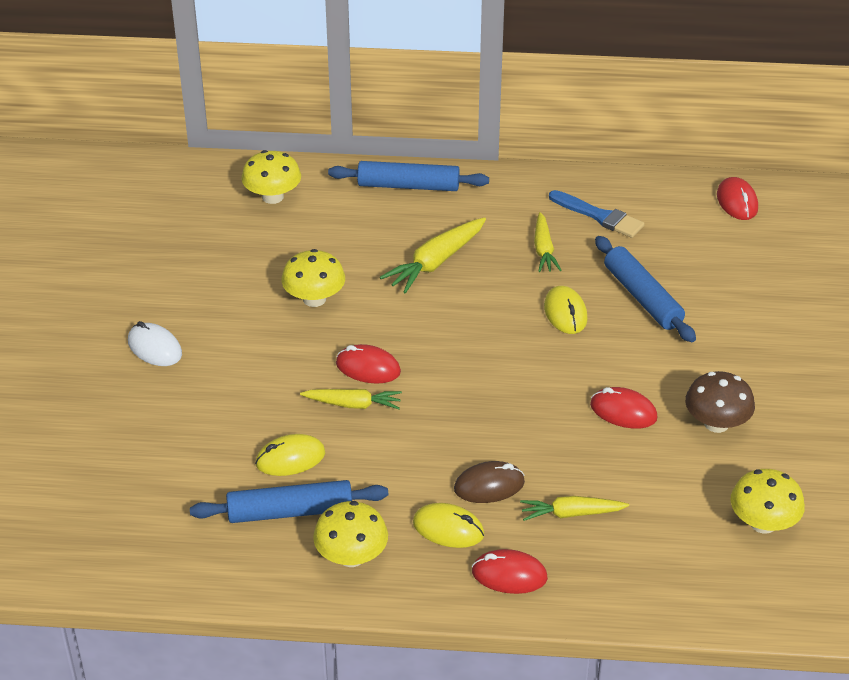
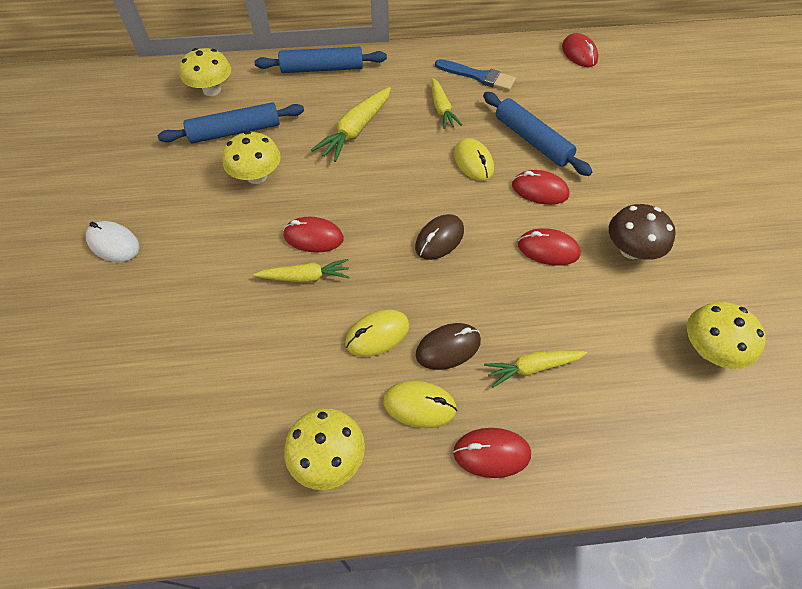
camera: 10 degrees left, 15 degrees up
blue rolling pin [190,480,388,523] -> blue rolling pin moved to [157,102,304,144]
yellow mouse [255,434,325,476] -> yellow mouse moved to [345,309,409,357]
none -> brown mouse [415,214,464,260]
none -> red mouse [512,170,569,205]

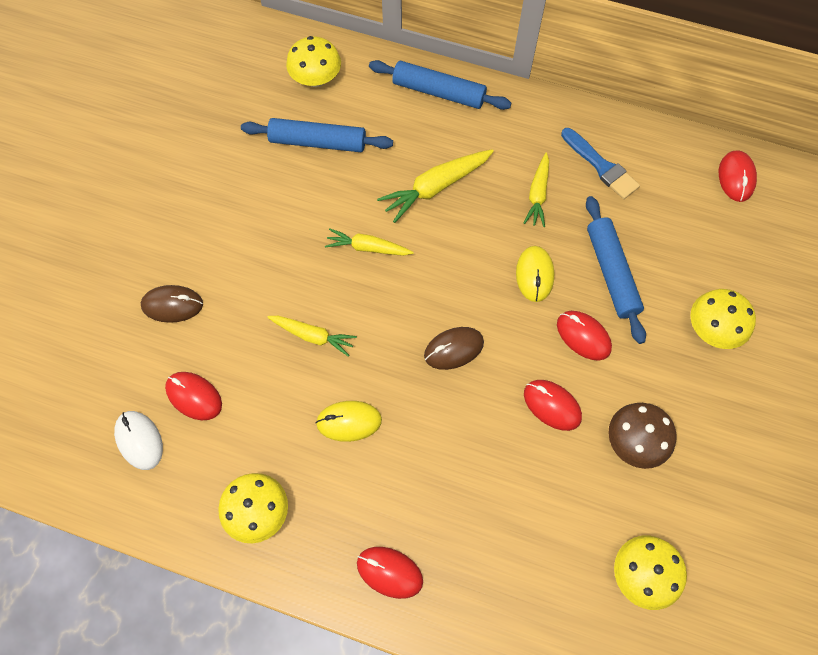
camera: 25 degrees right, 10 degrees up
white mouse [86,221,140,262] -> white mouse moved to [114,411,163,470]
yellow mushroom [222,131,281,184] -> yellow mushroom moved to [690,289,756,349]
red mouse [283,216,344,253] -> red mouse moved to [165,372,222,420]
yellow mouse [383,381,457,428] -> none
brown mouse [416,323,481,370] -> brown mouse moved to [141,285,203,323]
yellow carrot [484,350,587,388] -> yellow carrot moved to [325,228,414,256]

